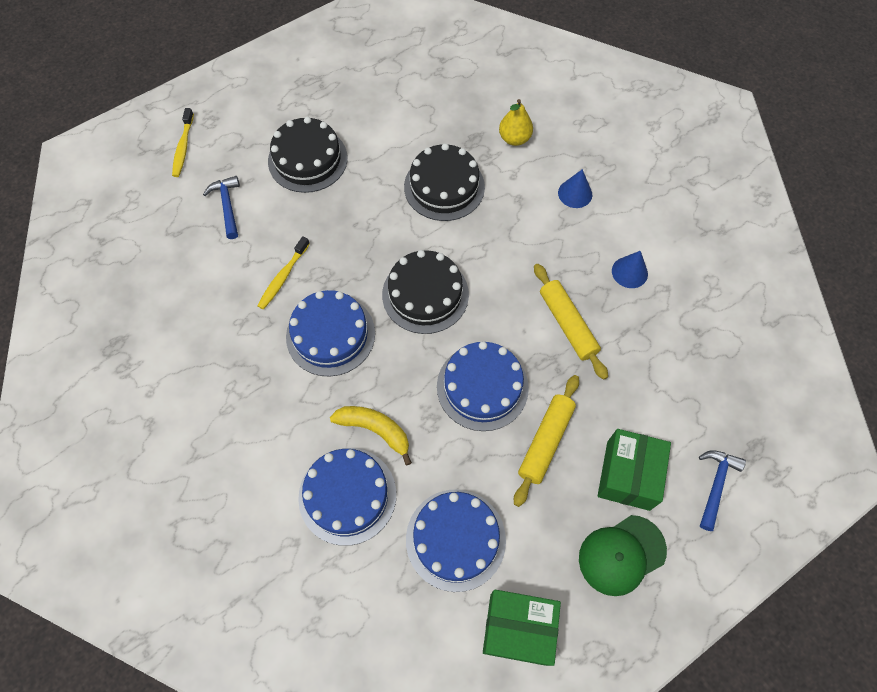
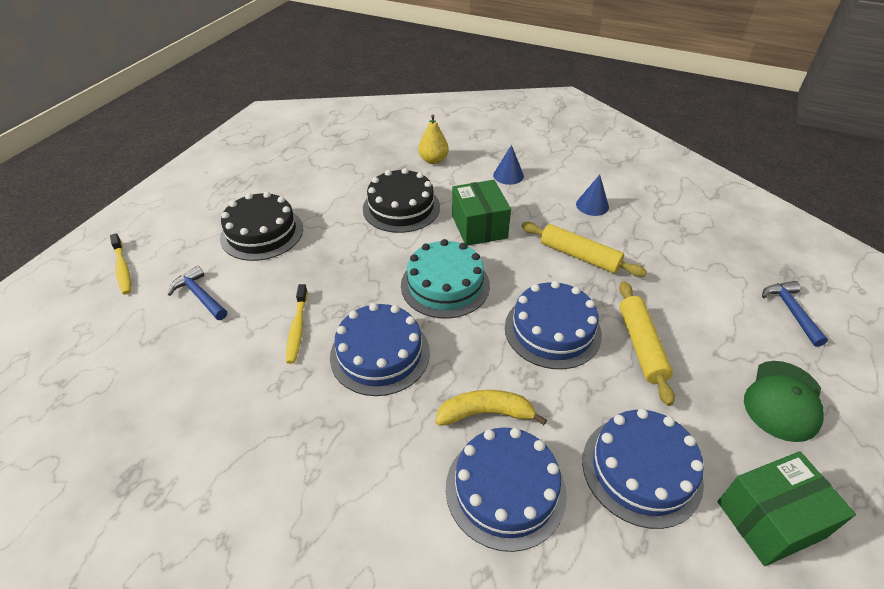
camera: 30 degrees left, 20 degrees down
black cake [382,250,469,334] -> turquoise cake [401,239,490,319]
green box [598,429,671,511] -> green box moved to [452,180,511,246]

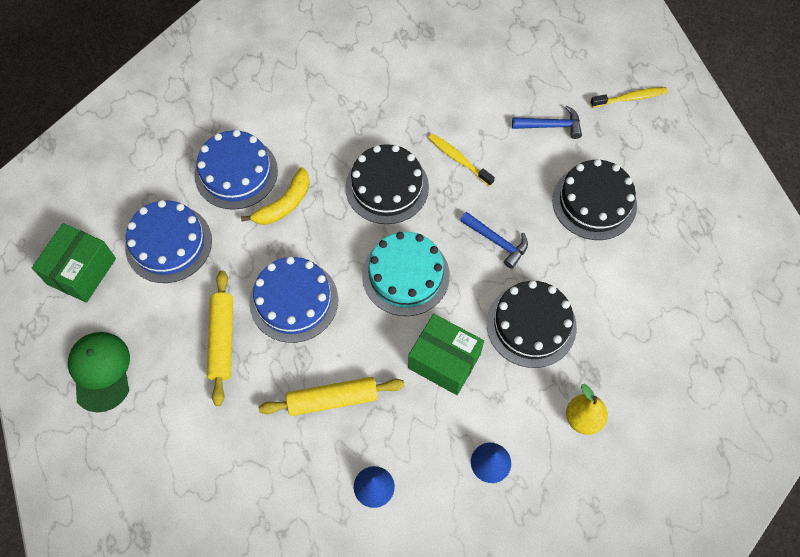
camera: 135 degrees right, 20 degrees up
yellow toothbrush [110,233,131,294] -> yellow toothbrush turned 150 degrees clockwise [590,87,668,108]
blue cake [330,303,430,396] -> black cake [345,144,429,224]
yellow rolling pin [619,281,675,406] -> yellow rolling pin turned 45 degrees clockwise [207,270,233,406]
blue hammer [762,281,828,347] -> blue hammer moved to [460,212,528,269]

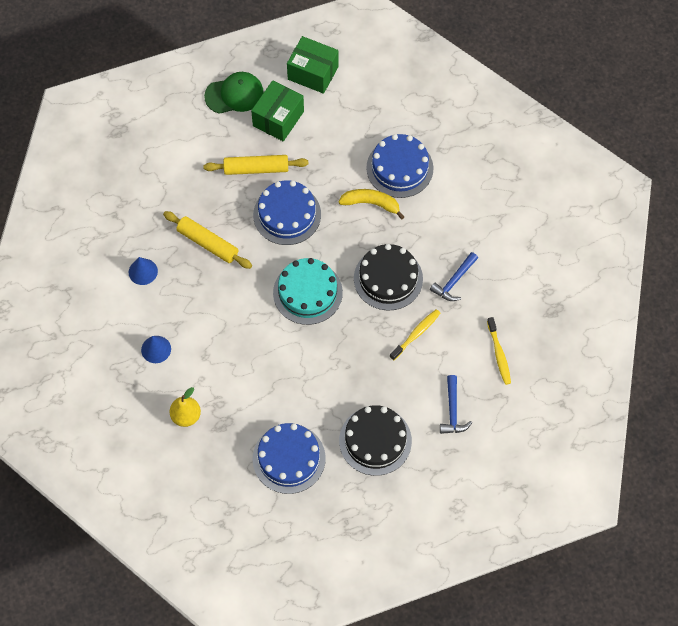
camera: 90 degrees right, 0 degrees up
blue cake [125,200,212,283] -> blue cake moved to [253,423,326,494]
yellow banana [241,167,310,225] -> yellow banana turned 150 degrees clockwise [338,189,404,219]
yellow rolling pin [259,377,405,416] -> yellow rolling pin turned 45 degrees counterclockwise [163,211,252,269]
green box [408,314,484,395] -> green box moved to [251,80,304,141]
blue hammer [460,212,528,269] -> blue hammer moved to [430,252,478,301]
black cake [487,280,577,368] -> none
yellow toothbrush [590,87,668,108] -> yellow toothbrush moved to [487,317,511,385]

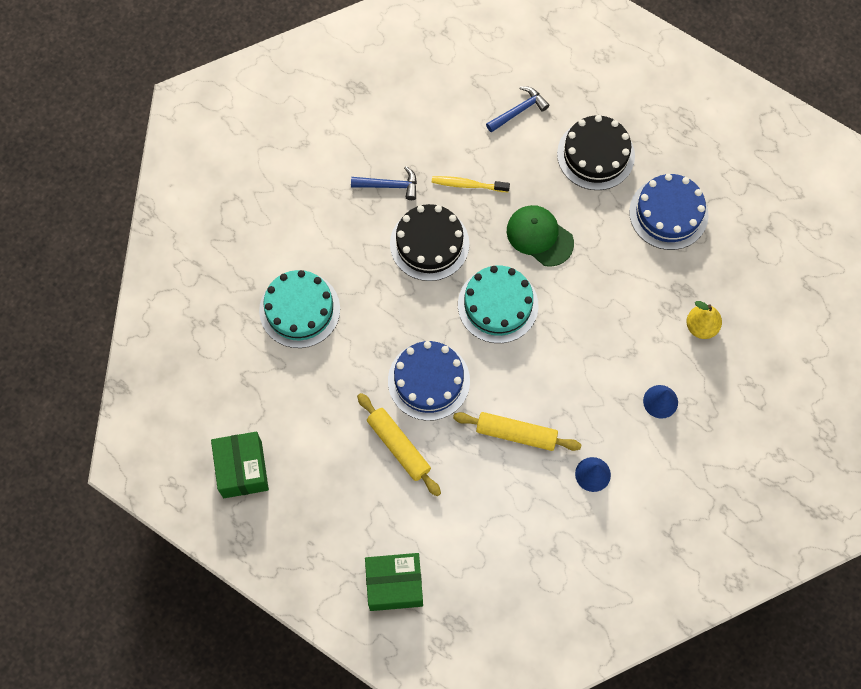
camera: 125 degrees left, 5 degrees up
yellow rolling pin [163,211,252,269] -> yellow rolling pin turned 75 degrees counterclockwise [453,412,581,451]
green cap [204,72,264,114] -> green cap moved to [507,205,574,267]
green box [251,80,304,141] -> green box moved to [365,553,423,611]
yellow banana [338,189,404,219] -> none
blue cake [366,134,433,198] -> turquoise cake [259,270,340,348]
yellow toothbrush [487,317,511,385] -> none

